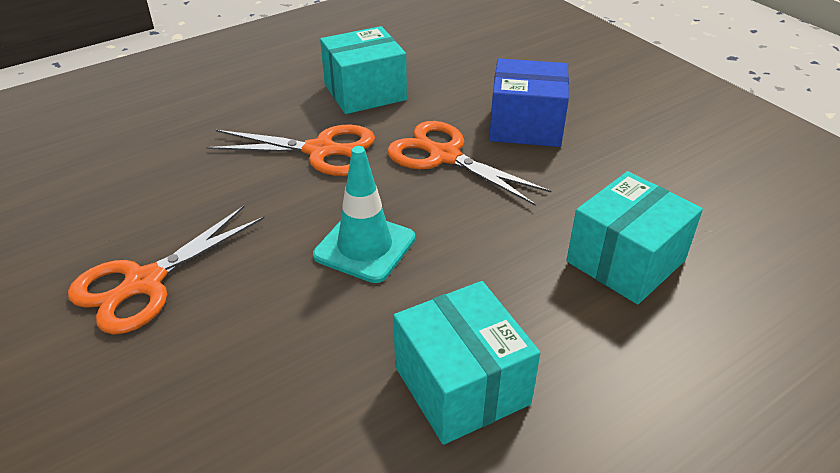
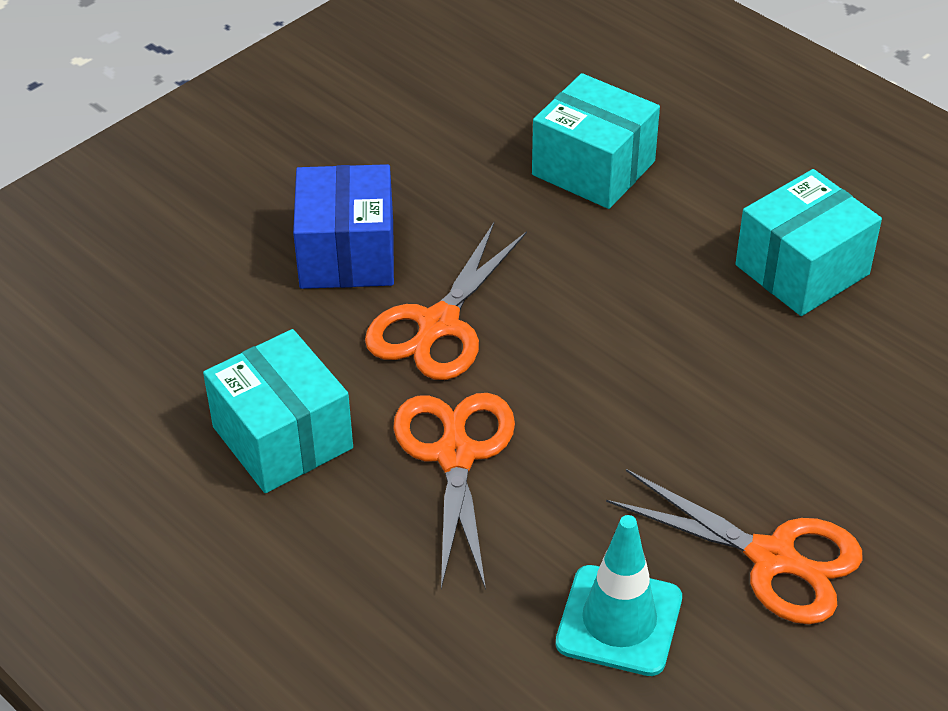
camera: 100 degrees left, 5 degrees up
turquoise traffic cone [313,146,415,283] -> turquoise traffic cone moved to [556,515,682,676]

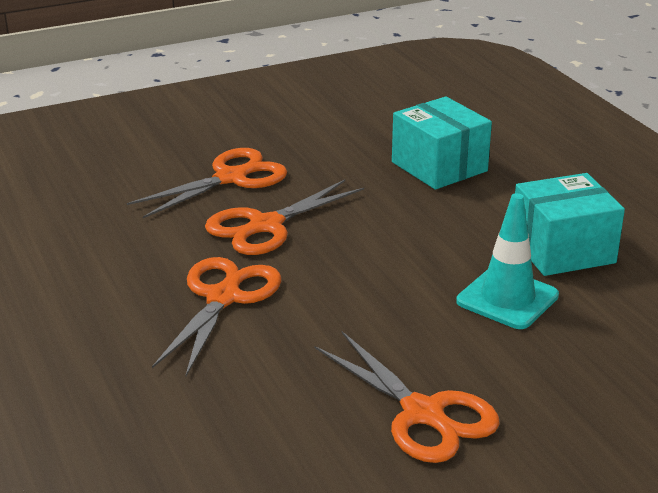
camera: 20 degrees right, 15 degrees down
turquoise box [203,329,353,493] -> none
blue box [293,164,394,289] -> orange scissors [127,148,287,218]
turquoise traffic cone [556,515,682,676] -> turquoise traffic cone moved to [456,193,559,329]

